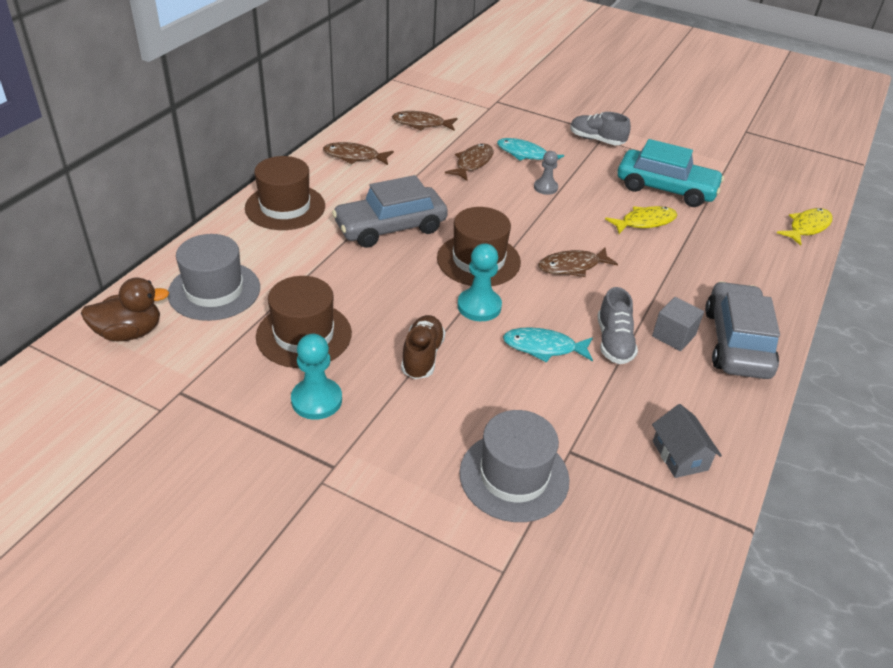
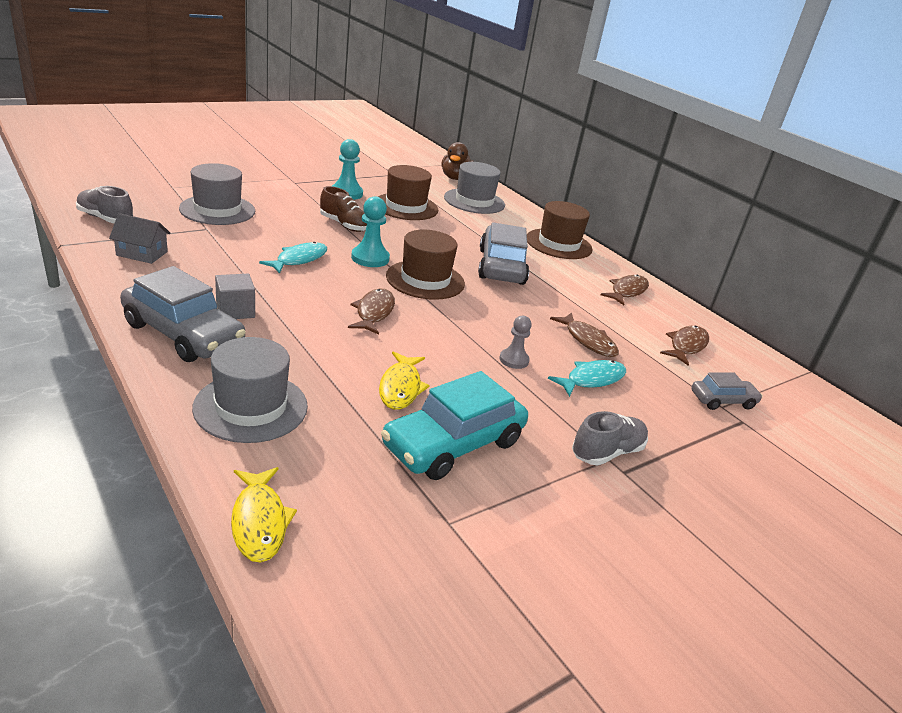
camera: 115 degrees right, 10 degrees down
grey shoe [598,287,638,364] -> grey shoe moved to [76,186,133,223]
none -> grey hat [192,337,308,443]
none -> grey car [691,373,763,410]

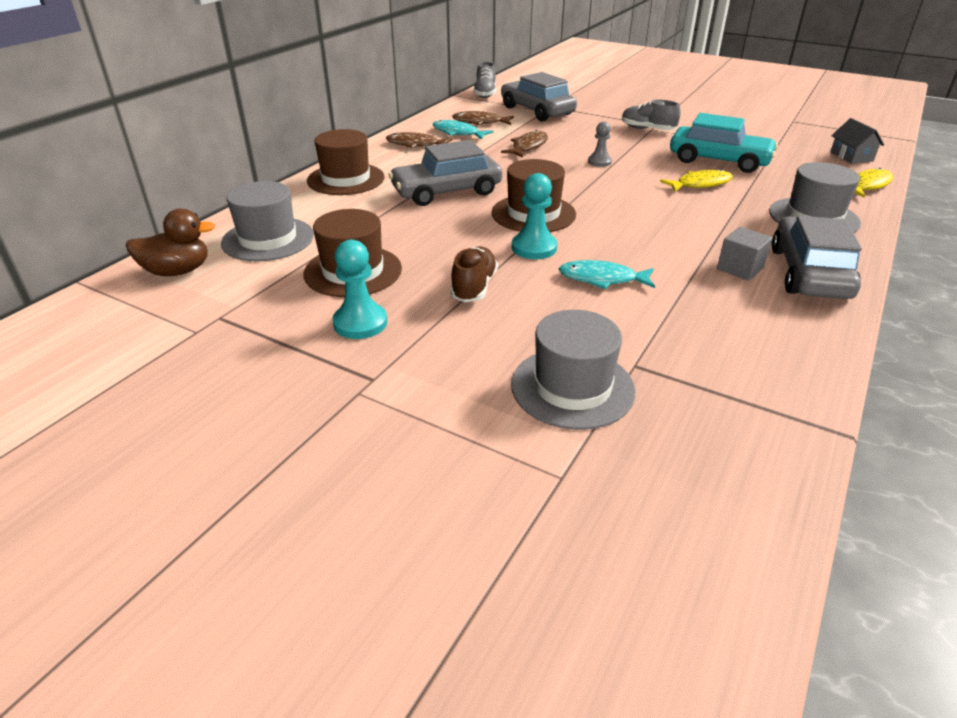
camera: 110 degrees left, 5 degrees up
grey shoe [76,186,133,223] -> grey shoe moved to [473,61,496,98]
grey house [109,213,171,264] -> grey house moved to [831,118,884,164]
brown fish [348,289,395,335] -> none
turquoise fish [548,360,626,397] -> turquoise fish moved to [432,120,493,140]
grey car [691,373,763,410] -> grey car [501,72,577,121], size x1.87

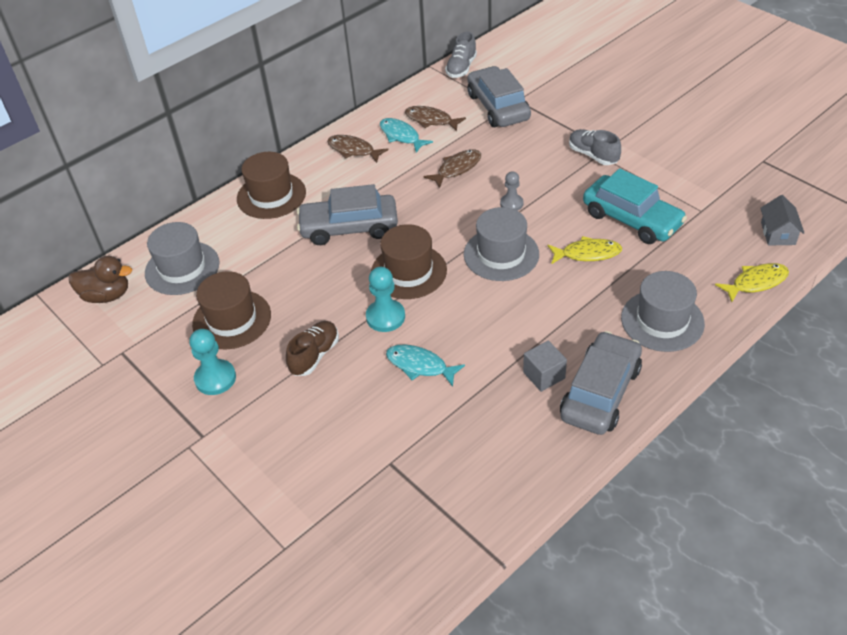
camera: 20 degrees right, 10 degrees up
grey hat [511,310,635,430] -> grey hat moved to [464,207,539,281]

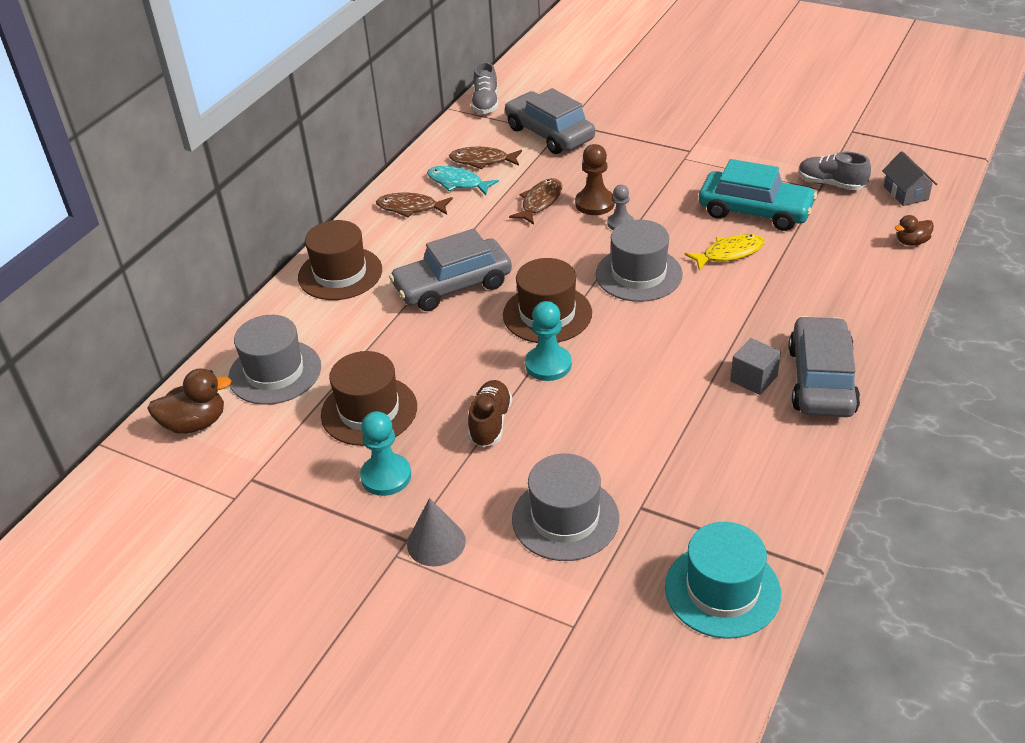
camera: 20 degrees left, 5 degrees down
turquoise fish [386,345,465,387] -> none
grey shoe [569,129,621,165] -> grey shoe moved to [799,152,871,190]
grey hat [621,271,705,352] -> grey hat moved to [512,454,619,561]
yellow fish [715,263,789,302] -> brown duck [895,215,934,246]
none -> grey cone [407,498,466,567]
none -> brown pawn [575,144,615,215]
none -> turquoise hat [665,522,781,639]

